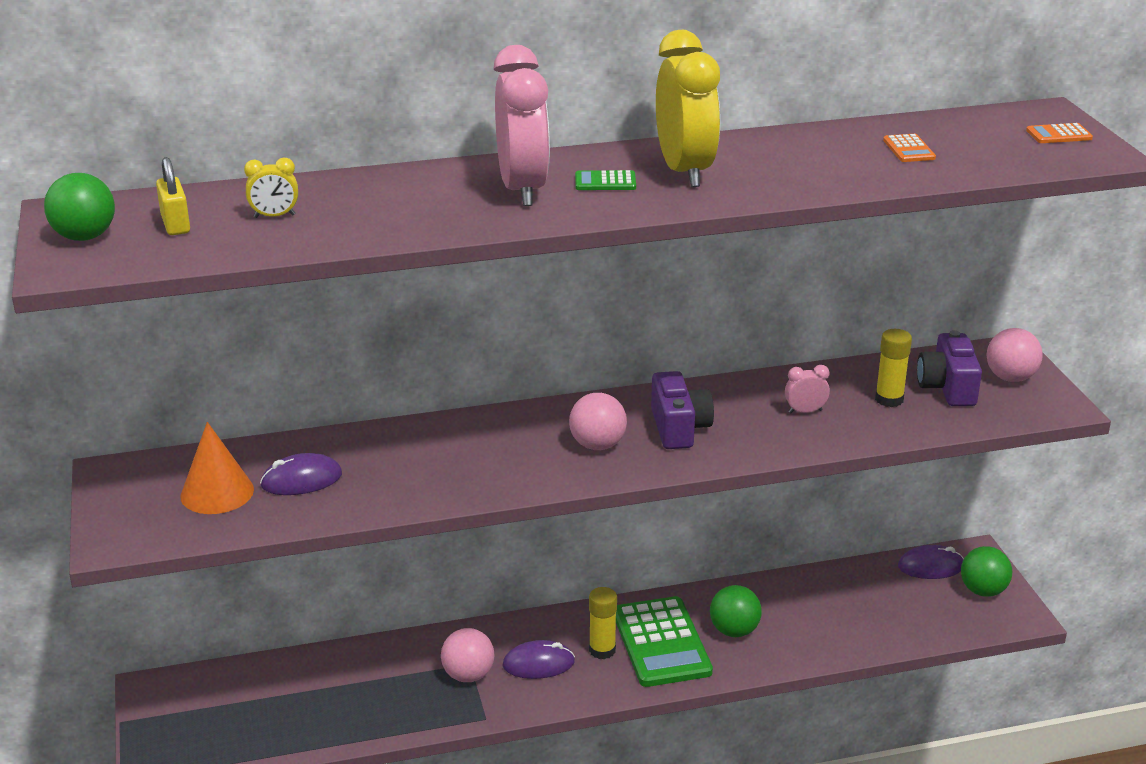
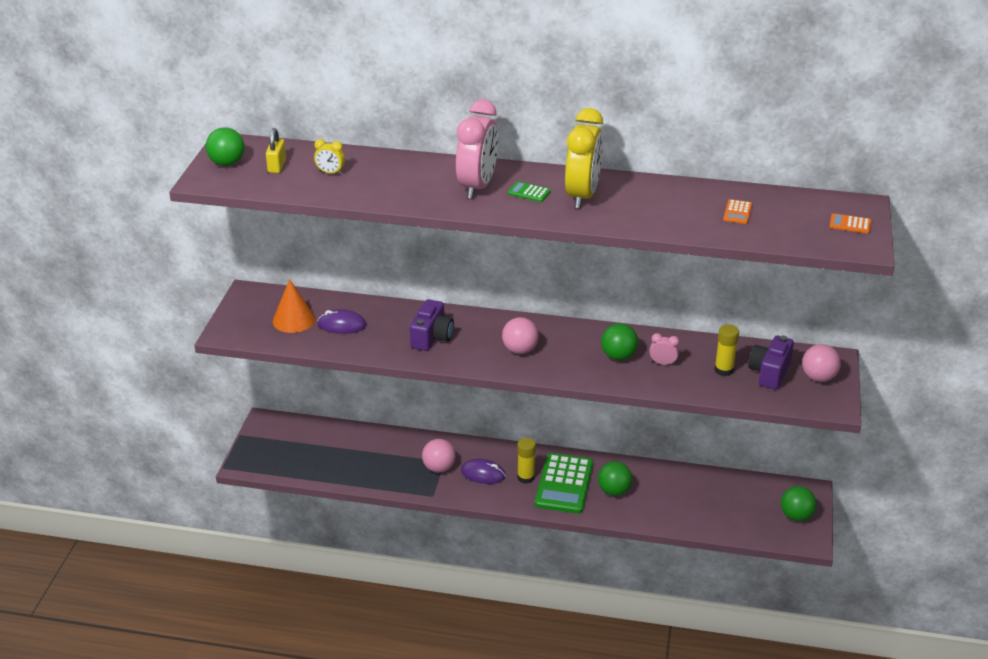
camera: 25 degrees right, 5 degrees up
purple camera [651,371,714,449] -> purple camera moved to [410,299,454,351]
purple mouse [898,545,964,579] -> none
none -> green ball [601,323,638,360]

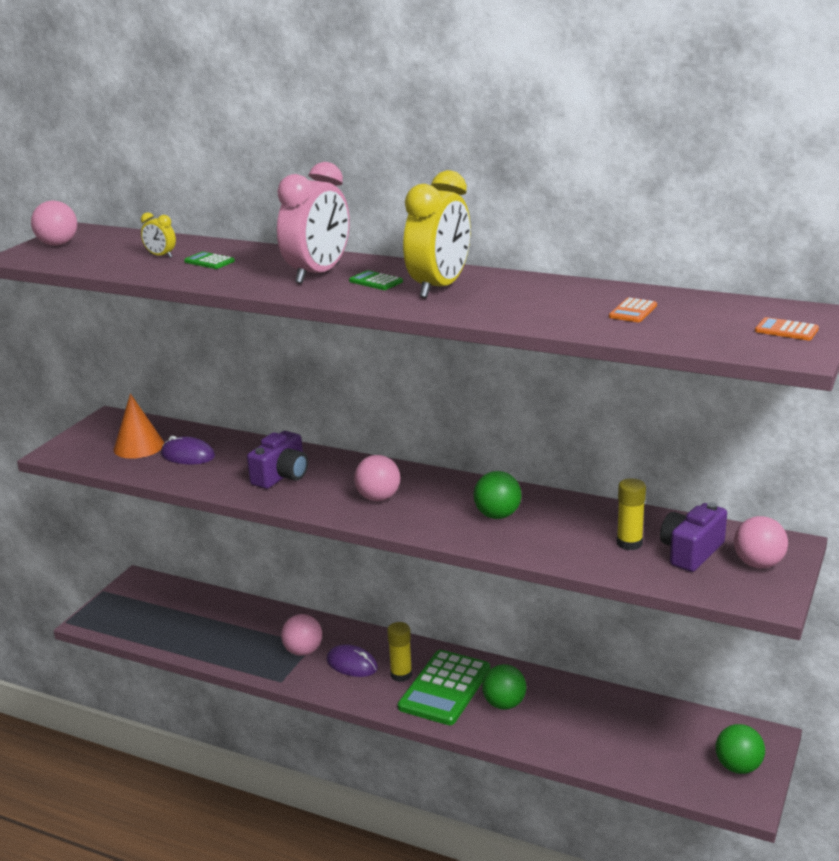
camera: 15 degrees right, 10 degrees down
green ball [206,127,245,166] -> pink ball [31,200,77,246]
yellow padlock [266,128,286,173] -> none
pink clock [649,333,679,366] -> none
none -> green calculator [184,252,235,269]

